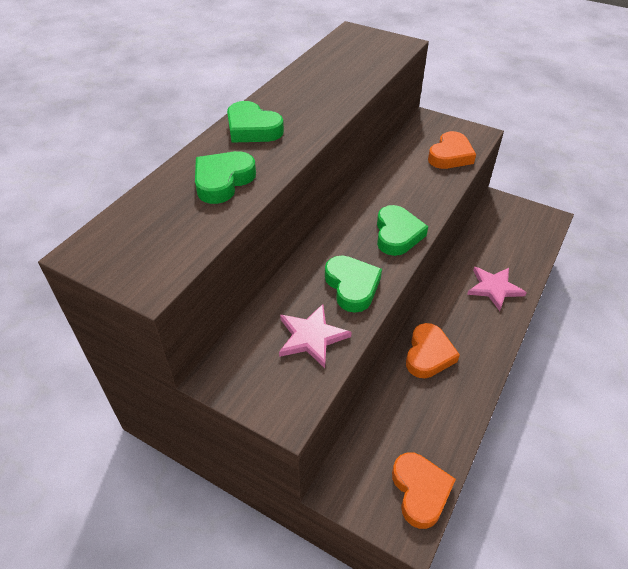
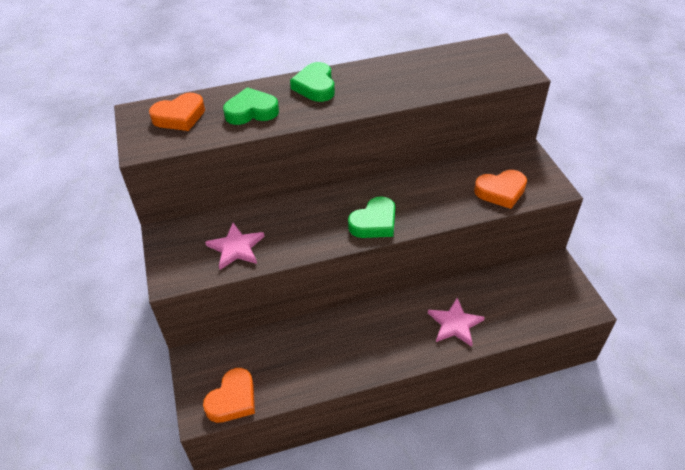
camera: 45 degrees right, 0 degrees up
green heart [325,256,382,313] -> none
orange heart [406,323,460,378] -> orange heart moved to [149,93,205,131]

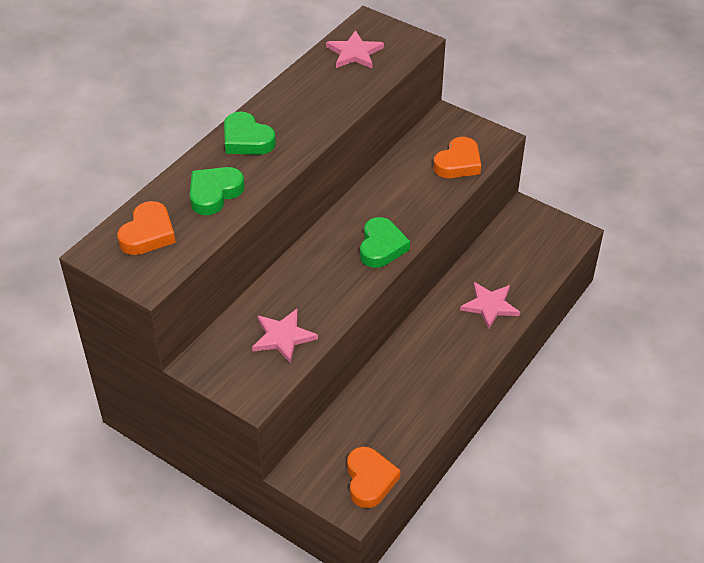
camera: 40 degrees left, 0 degrees up
none -> pink star [326,30,384,68]

